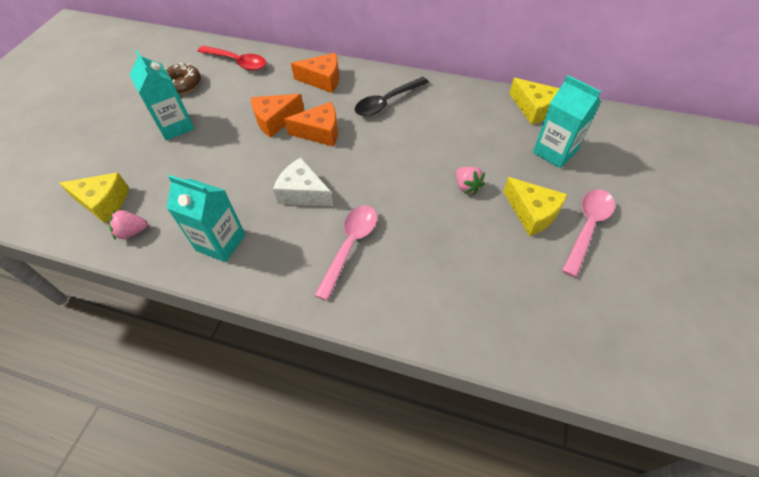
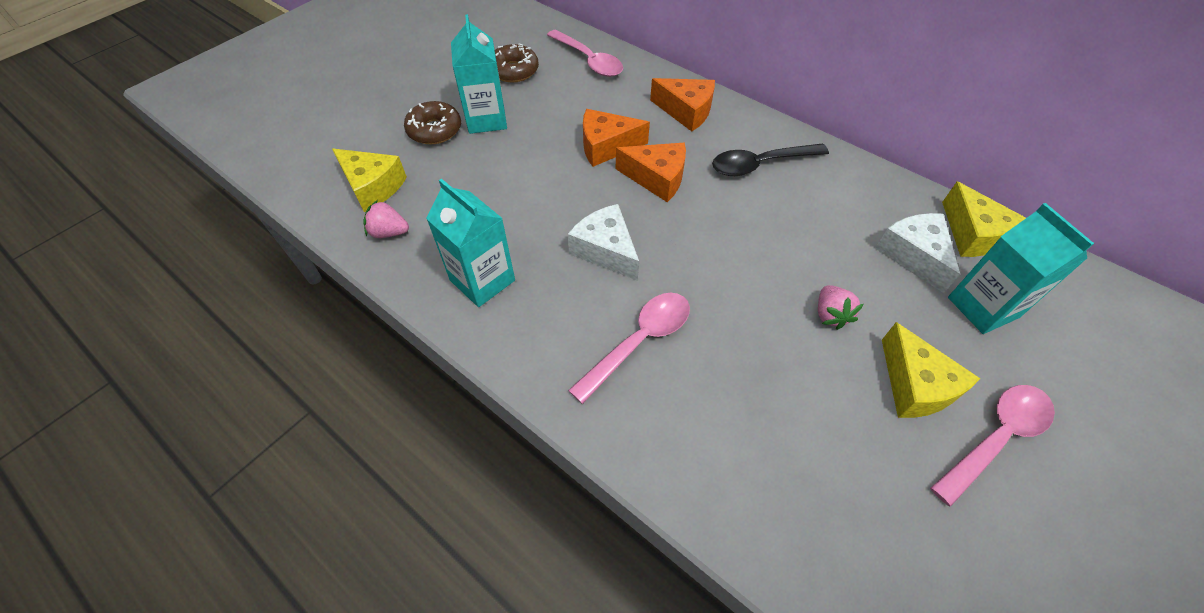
camera: 20 degrees right, 0 degrees up
red spoon [198,46,266,71] -> pink spoon [547,30,623,77]
none -> brown donut [404,101,461,144]
none -> white cheese [875,213,960,293]

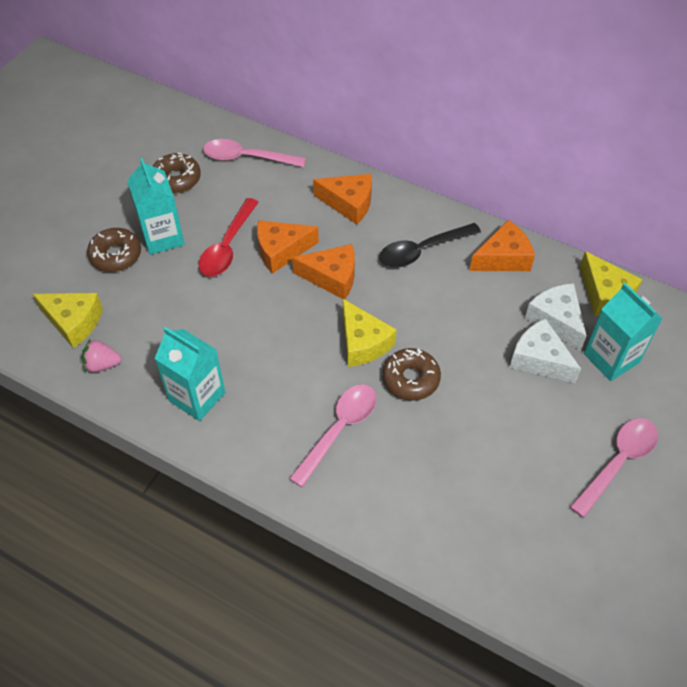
camera: 10 degrees left, 0 degrees up
pink spoon [547,30,623,77] -> pink spoon turned 150 degrees clockwise [203,139,306,167]
white cheese [568,204,639,281] -> white cheese moved to [509,318,581,383]
pink strawberry [818,285,863,330] -> none
yellow cheese [882,322,980,418] -> yellow cheese moved to [343,299,397,367]
none -> red spoon [199,198,259,277]
none -> brown donut [382,348,441,401]
none -> orange cheese [469,220,535,271]

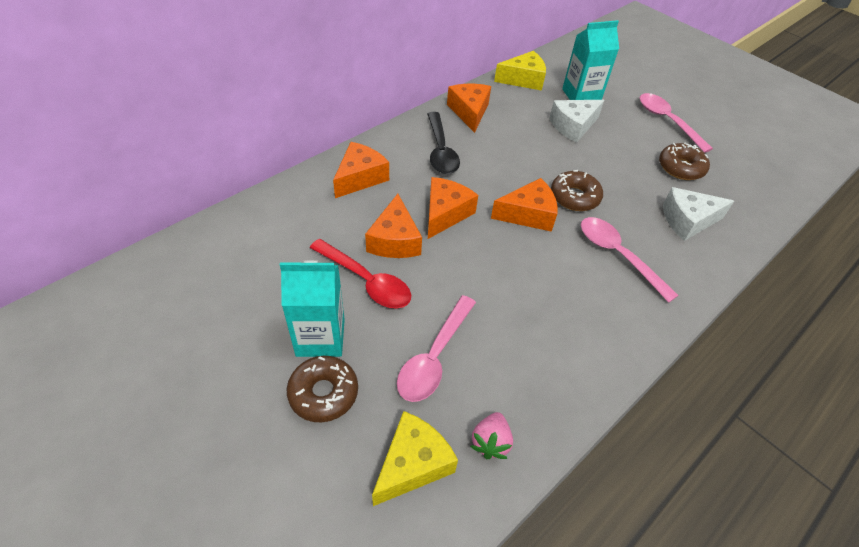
camera: 75 degrees left, 5 degrees down
brown donut [153,153,201,193] -> brown donut moved to [659,143,710,180]
turquoise carton [154,327,225,421] -> none
pink spoon [203,139,306,167] -> pink spoon moved to [397,295,476,402]
yellow cheese [343,299,397,367] -> orange cheese [491,178,558,232]
white cheese [525,283,587,351] -> white cheese moved to [663,187,734,241]

